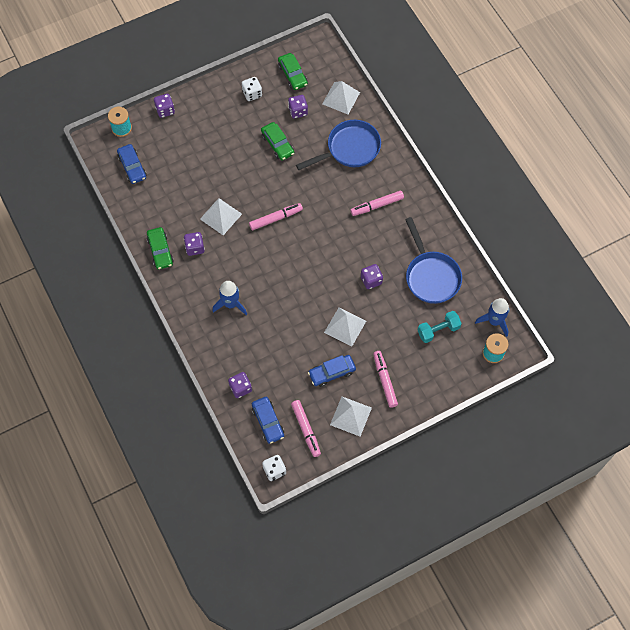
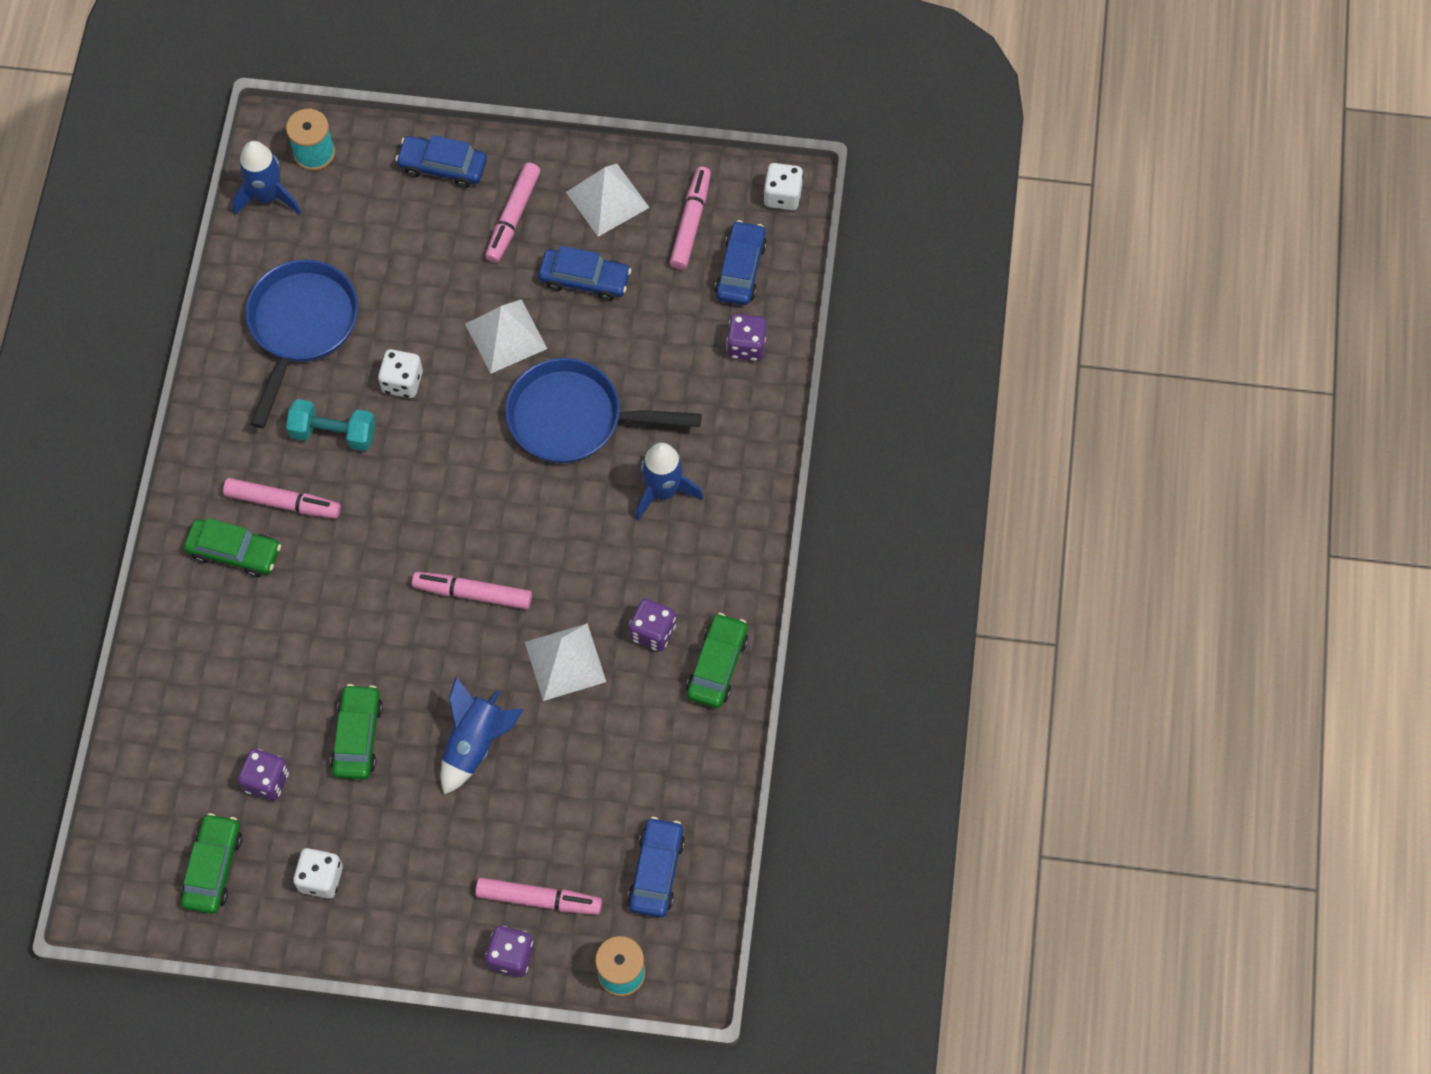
camera: 145 degrees left, 0 degrees up
blue pan [296,120,381,170] -> blue pan moved to [505,358,702,463]
white pyramid [322,81,360,114] -> none
purple dice [361,264,383,289] -> white dice [378,349,423,398]
turquoise dumbbell [417,311,462,343] -> turquoise dumbbell moved to [286,399,376,451]
none -> green car [184,518,281,577]
none -> blue car [395,135,487,188]
none -> blue rocket [441,677,524,795]
none -> pink marker [475,878,602,915]

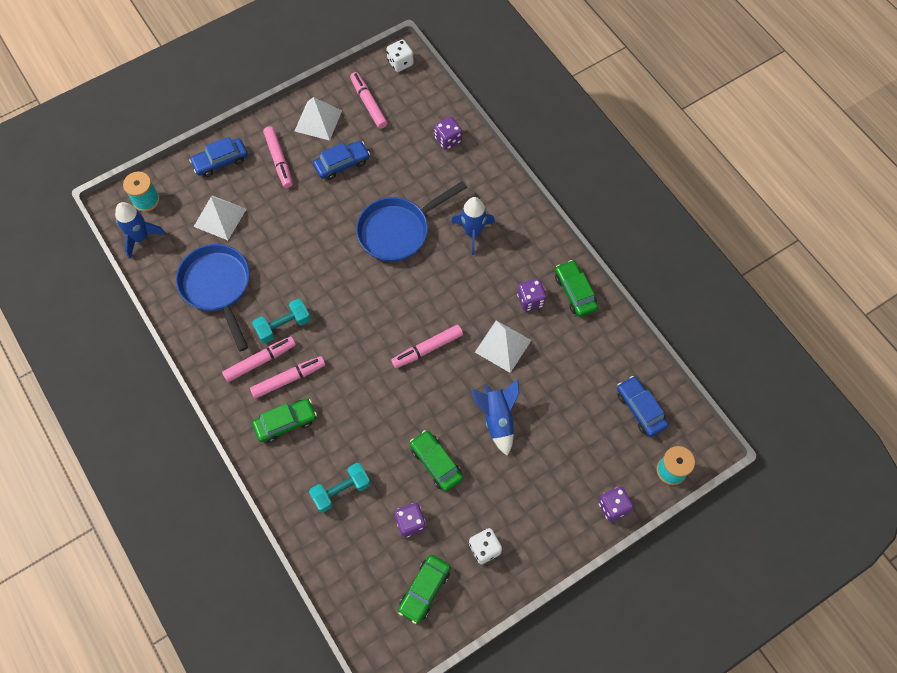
camera: 40 degrees left, 0 degrees up
green car [181,813,242,914] -> green car turned 120 degrees counterclockwise [398,555,451,624]
white dice [378,349,423,398] -> none
white pyramid [465,299,547,373] -> white pyramid moved to [193,195,246,240]
pink marker [475,878,602,915] -> pink marker moved to [222,336,296,382]
blue car [715,220,767,305] -> none
none -> turquoise dumbbell [309,463,371,513]

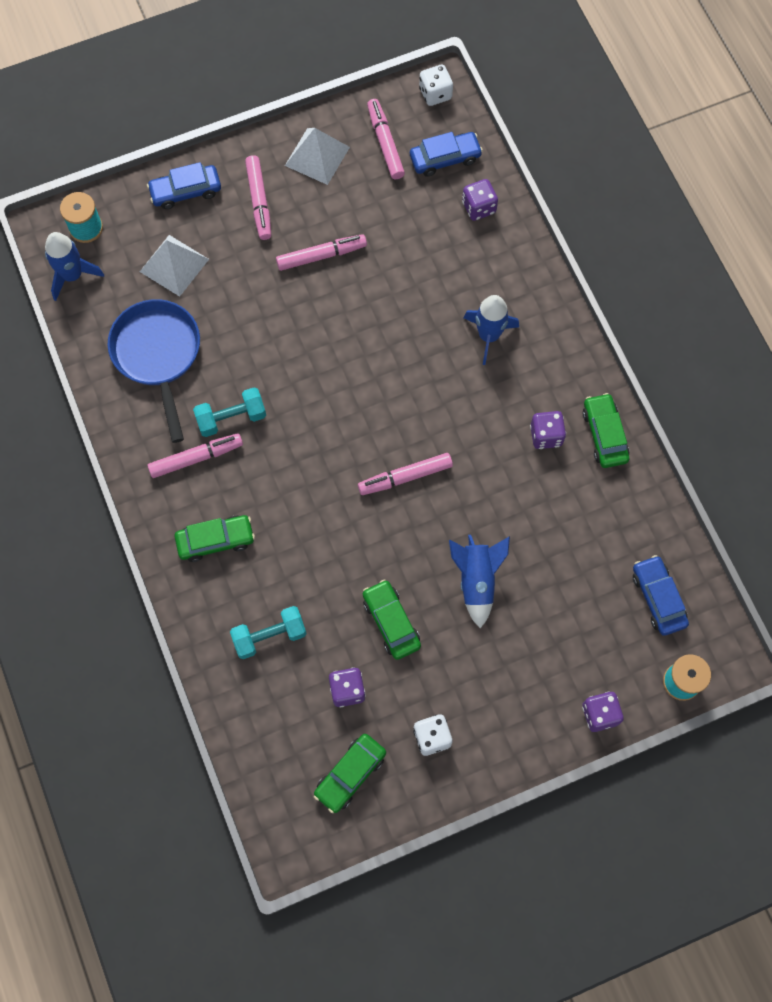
camera: 10 degrees right, 5 degrees up
pink marker [250,356,325,399] -> pink marker moved to [276,234,367,271]
blue car [313,141,370,180] -> blue car moved to [410,132,483,177]
blue pan [356,181,467,262] -> none
white pyramid [475,320,531,373] -> none

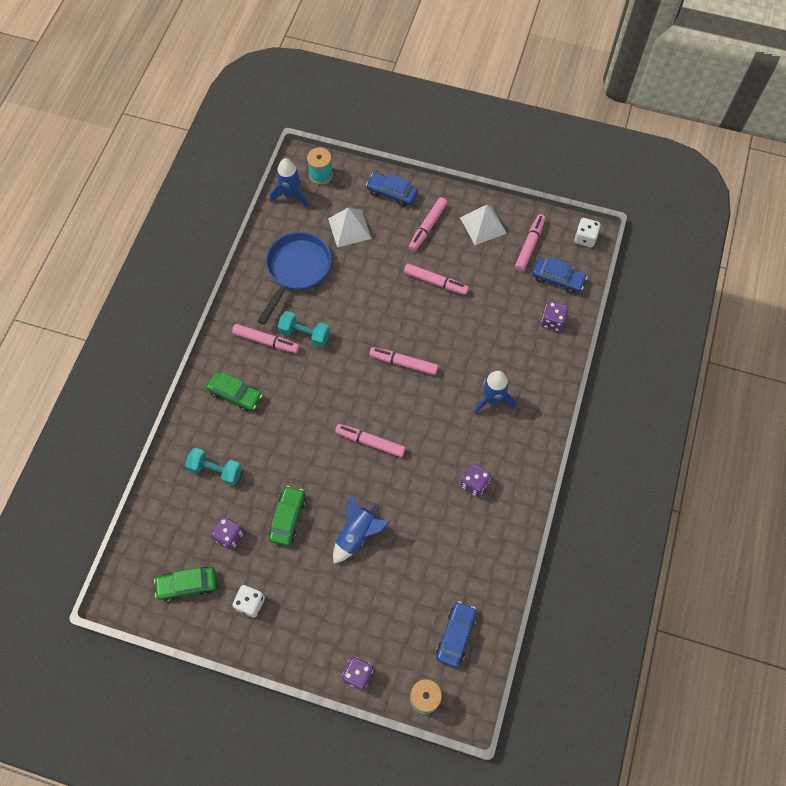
camera: 40 degrees right, 5 degrees down
green car [583,393,630,468] -> none
none -> pink marker [369,347,438,375]

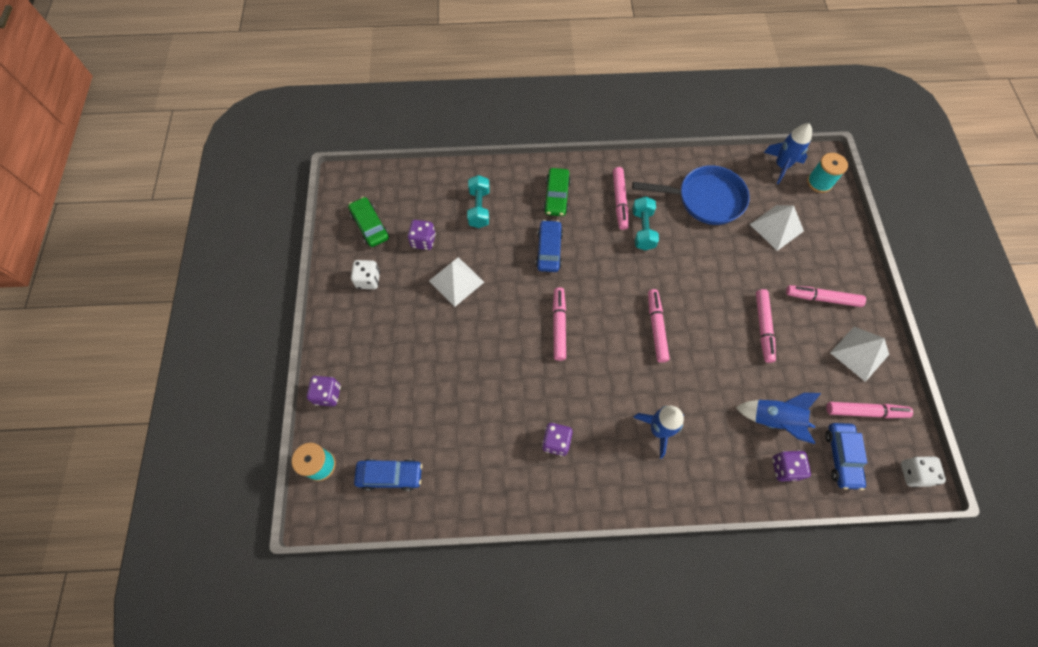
camera: 70 degrees right, 0 degrees up
green car [269,486,306,546] -> white pyramid [429,257,484,307]
blue rocket [333,494,390,564] -> blue rocket moved to [736,392,821,444]
blue car [366,173,418,207] -> blue car moved to [535,220,563,272]

